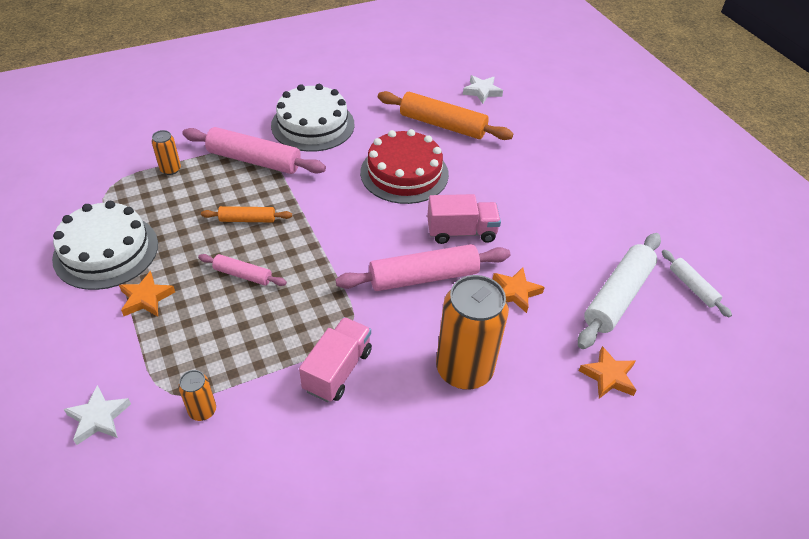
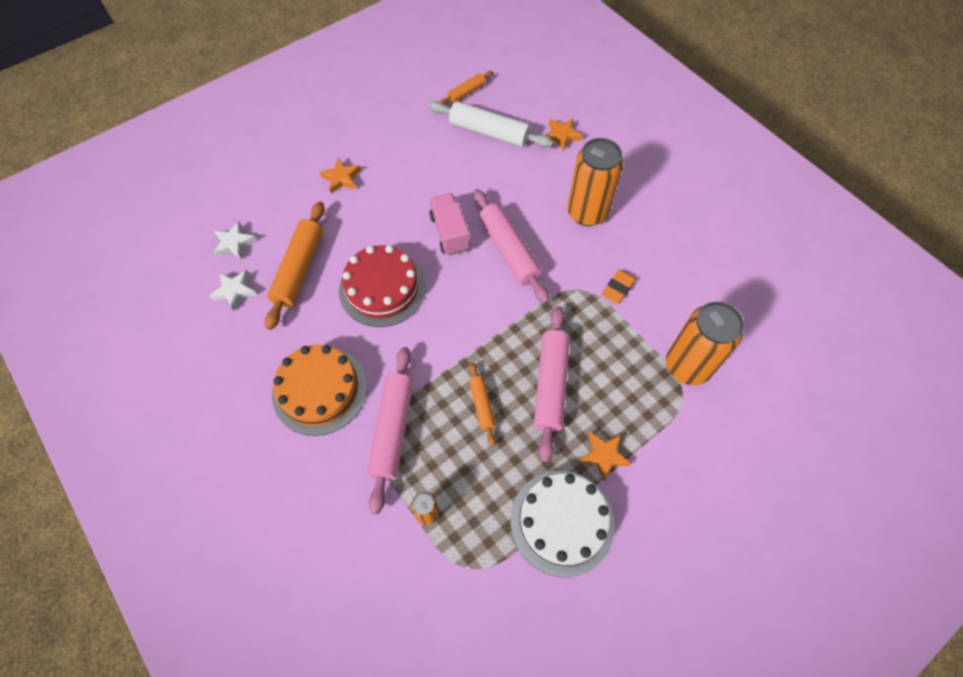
camera: 100 degrees left, 15 degrees up
white star [64,385,131,445] -> white star moved to [209,270,257,311]
orange can [178,370,216,421] -> orange can [666,301,744,385], size x2.21
pink rolling pin [198,254,287,286] -> pink rolling pin [534,306,570,462], size x1.86
white cake [271,84,355,152] -> orange cake [272,345,367,436]
pink truck [299,317,372,402] -> orange eraser [601,270,636,304]
orange star [493,267,545,313] -> orange star moved to [320,158,361,194]
white rolling pin [662,250,732,317] -> orange rolling pin [440,71,493,105]

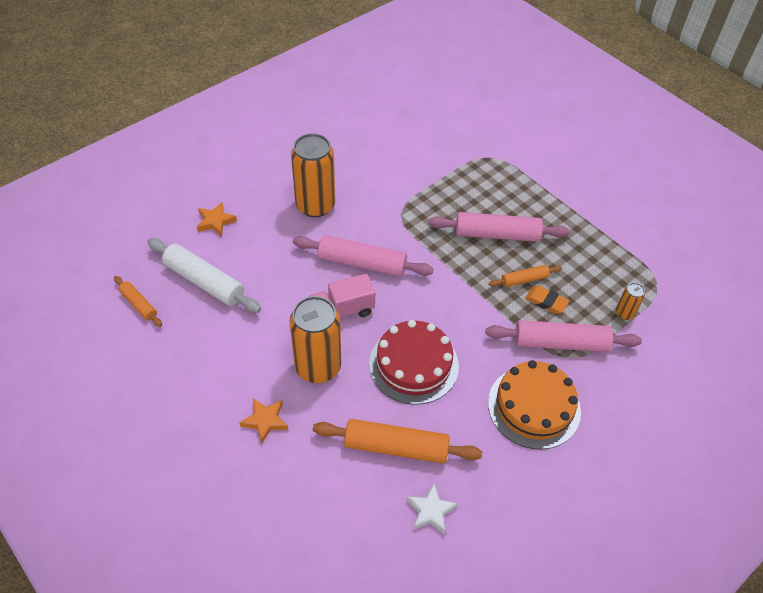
camera: 95 degrees left, 10 degrees down
white star [213,221,257,260] -> none
white rolling pin [428,101,553,148] -> white rolling pin turned 75 degrees counterclockwise [147,238,261,313]
pink rolling pin [474,189,550,303] -> pink rolling pin turned 45 degrees clockwise [293,235,433,277]
white cake [511,471,615,577] -> none
orange star [579,432,631,481] -> none
orange eraser [601,270,636,304] -> orange eraser moved to [525,285,570,314]
orange can [666,301,744,385] -> orange can moved to [289,296,341,383]

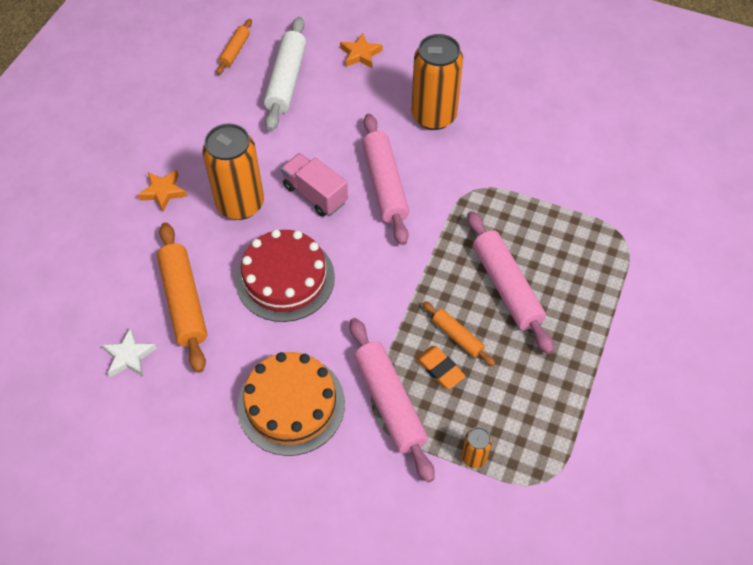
camera: 65 degrees right, 5 degrees up
orange eraser [525,285,570,314] -> orange eraser turned 45 degrees counterclockwise [416,346,465,389]

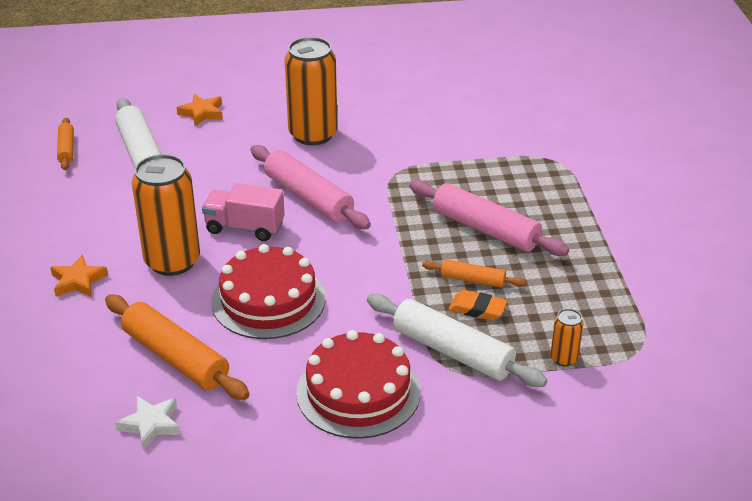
camera: 30 degrees left, 20 degrees down
orange cake [237,352,345,456] -> red cake [296,330,420,439]
pink rolling pin [350,318,435,483] -> white rolling pin [367,294,547,387]

